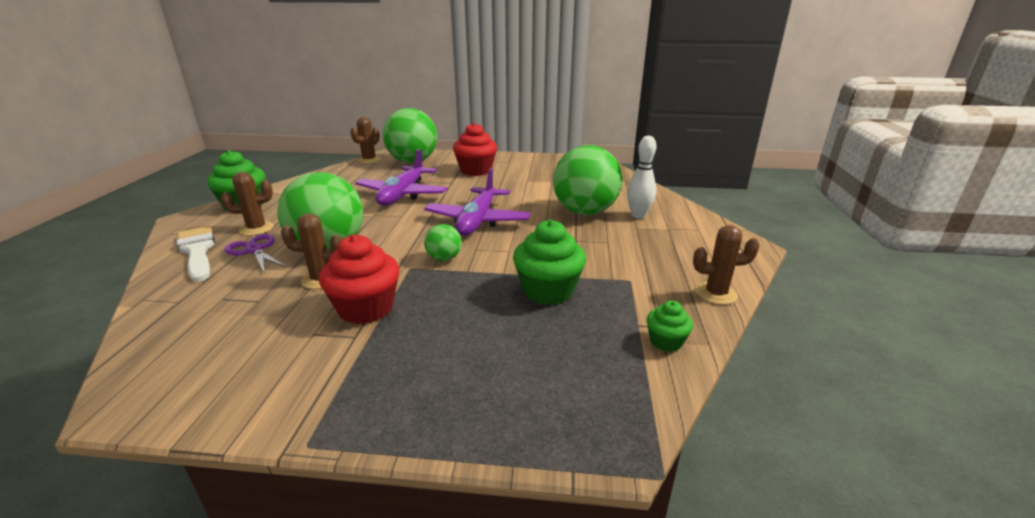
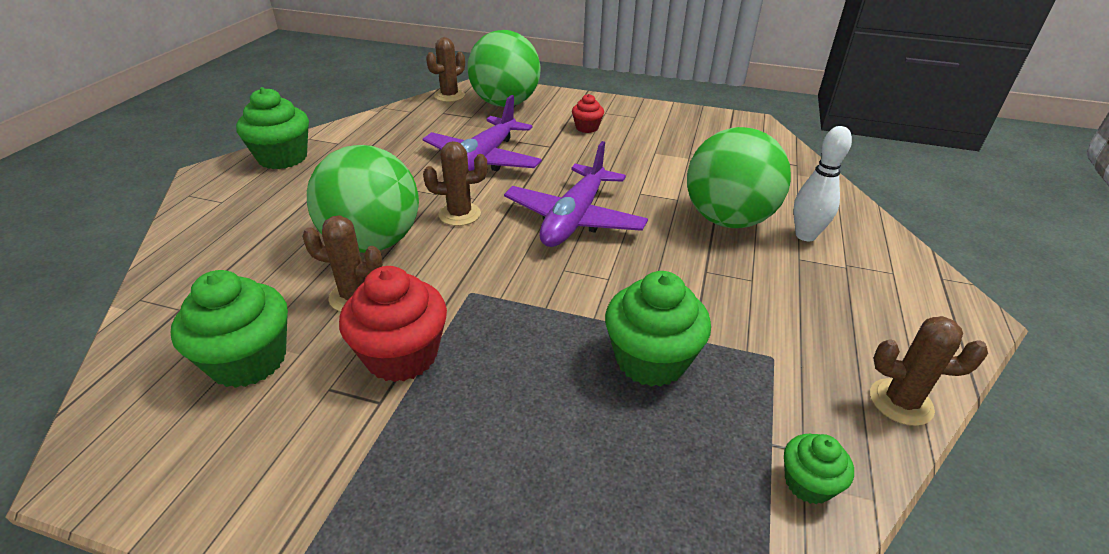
camera: 10 degrees right, 10 degrees up
white brush [176,226,215,282] -> none
brown cactus [221,172,274,236] -> brown cactus moved to [423,141,487,226]
purple scissors [225,234,287,274] -> none
green ball [424,224,462,261] -> none
red cupcake [453,123,497,176] -> red cupcake [572,94,604,133], size x0.54
none -> green cupcake [171,270,288,388]

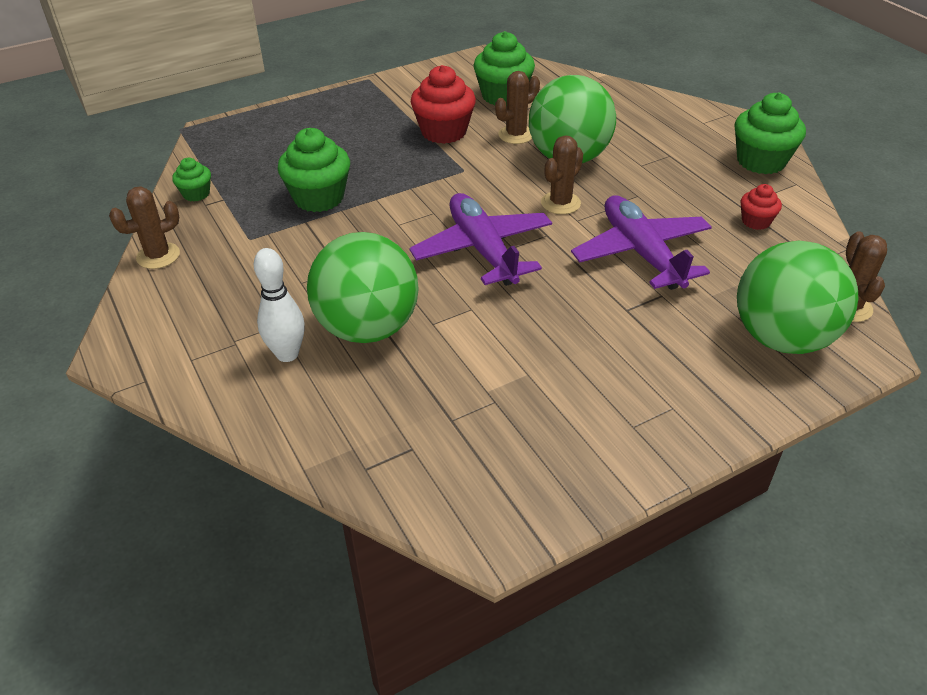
camera: 135 degrees right, 5 degrees up
red cupcake [572,94,604,133] -> red cupcake moved to [741,184,782,230]

